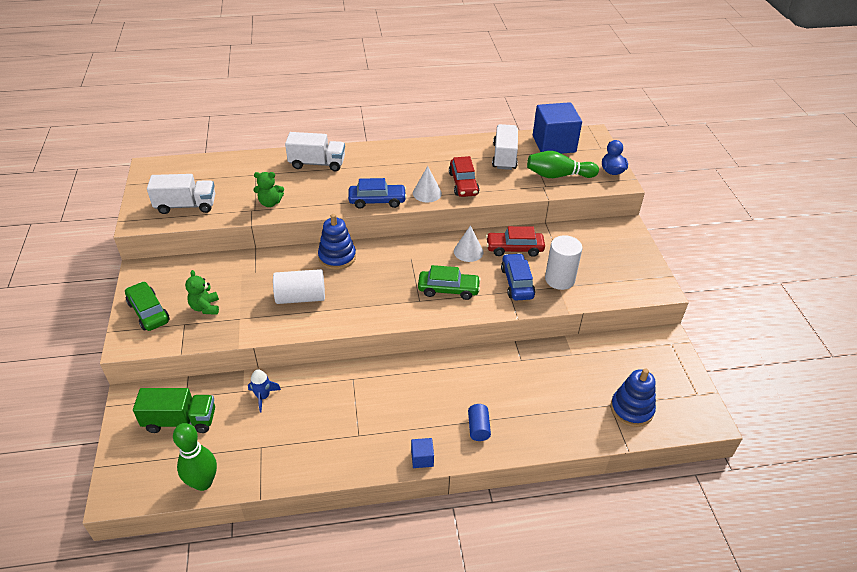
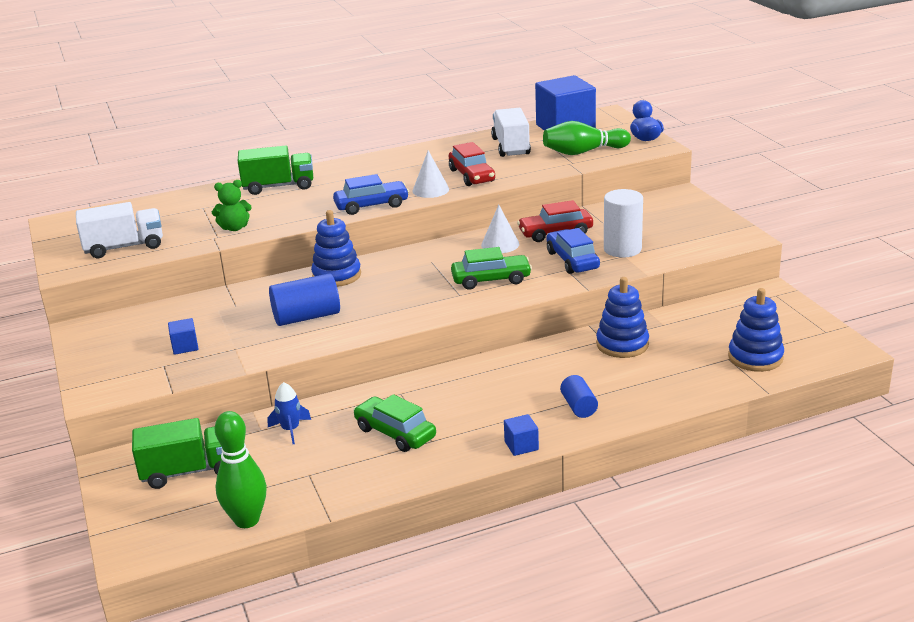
camera: 10 degrees left, 15 degrees down
green car [125,281,169,331] -> green car moved to [353,394,436,452]
green teddy bear [185,270,219,315] -> blue cube [168,318,198,355]
white cylinder [273,269,325,304] -> blue cylinder [269,273,340,326]
white truck [285,132,345,171] -> green truck [238,146,313,195]
none -> blue stacking toy [596,277,649,358]

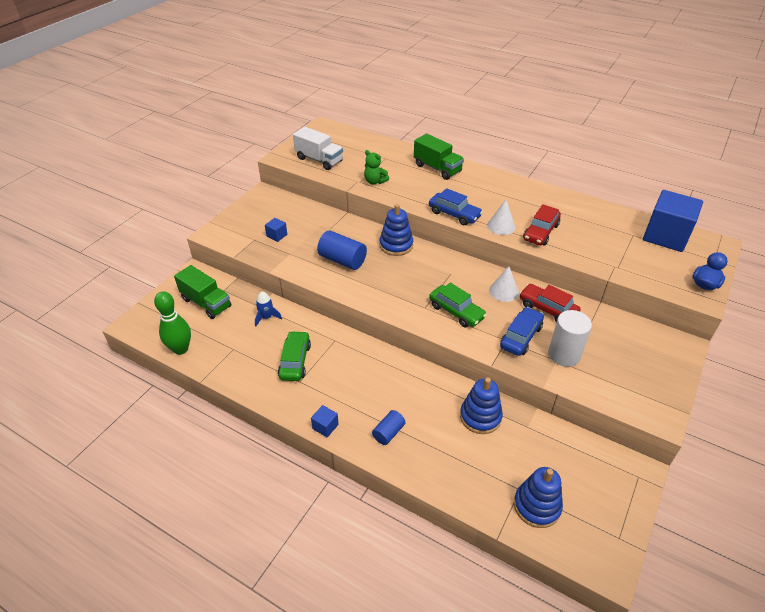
camera: 50 degrees right, 15 degrees up
white truck [491,108,531,157] -> none
green bowling pin [543,121,631,155] -> none

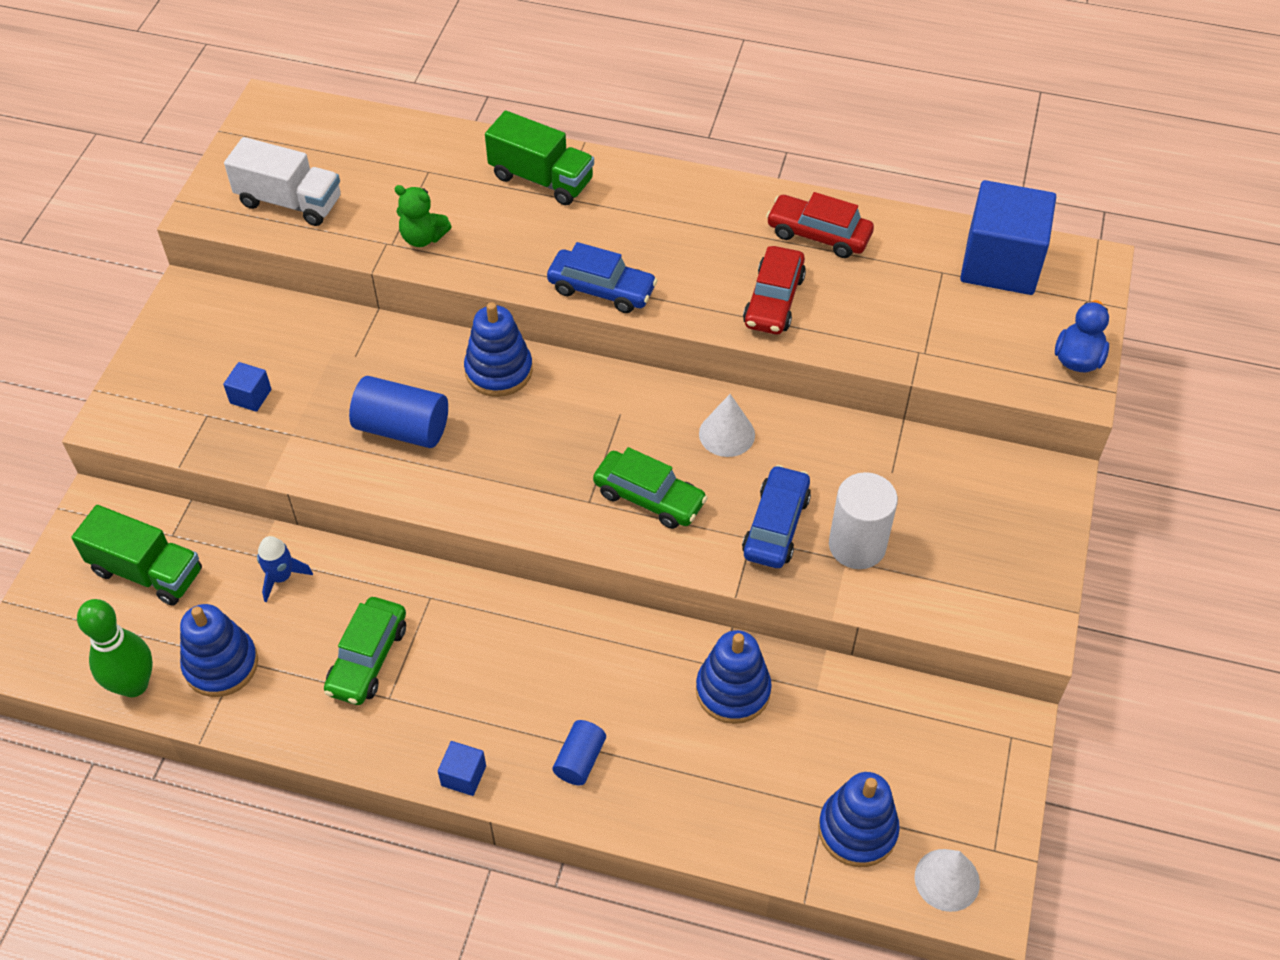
camera: 15 degrees left, 10 degrees up
green car [278,331,311,381] -> green car turned 150 degrees counterclockwise [324,597,406,705]
white cone [487,200,515,235] -> white cone moved to [915,849,980,912]
red car [519,284,581,322] -> red car moved to [766,192,874,258]
none -> blue stacking toy [180,604,258,697]

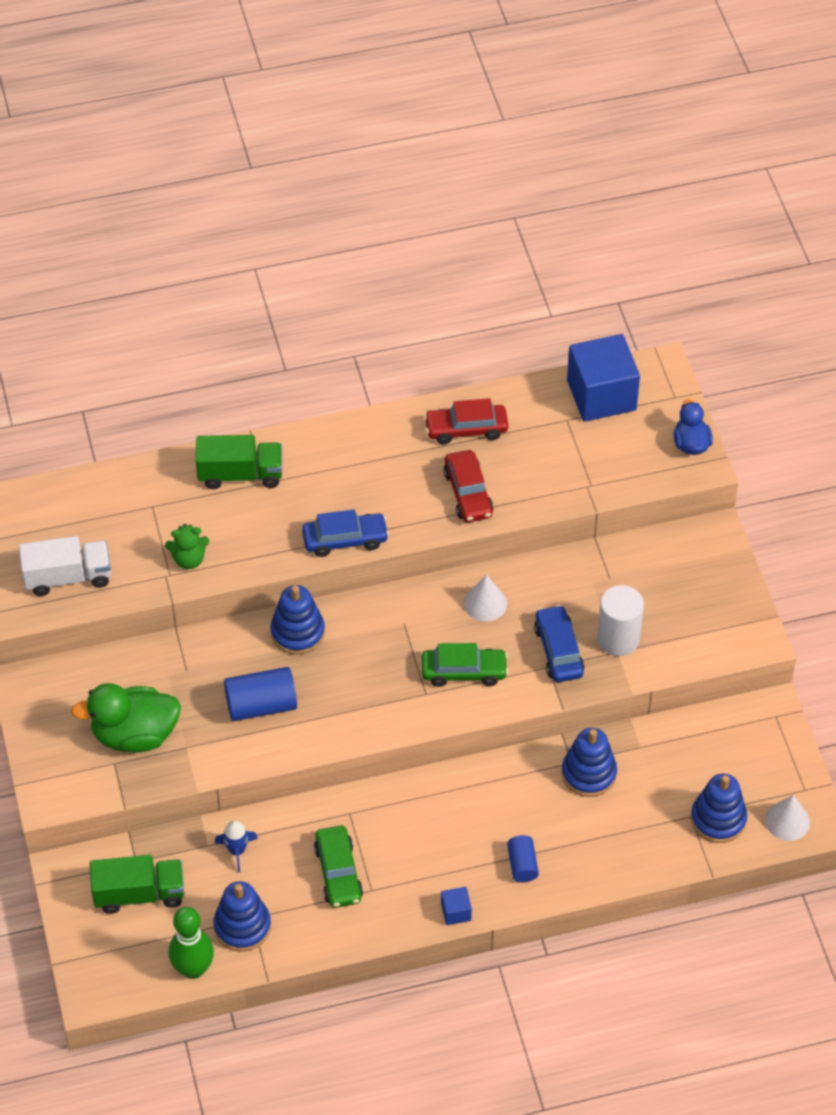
camera: 30 degrees left, 0 degrees up
blue cube [223,362,272,412] -> green duck [71,683,181,752]

